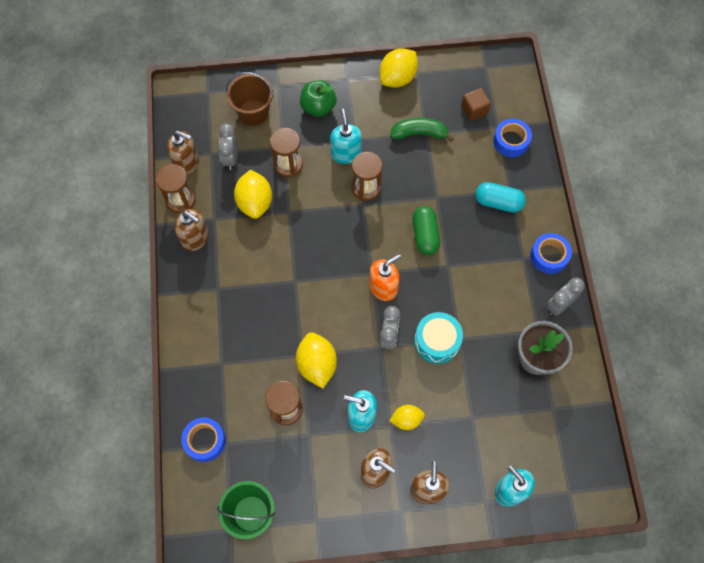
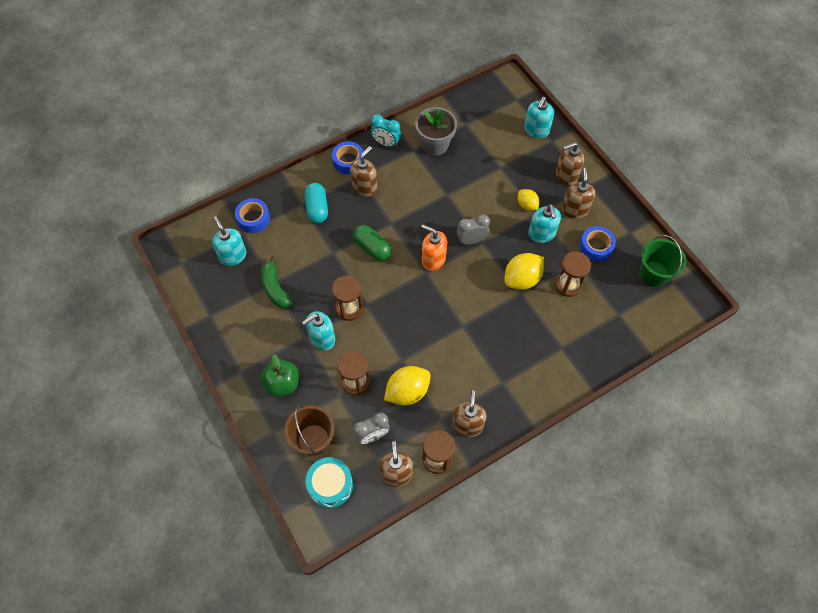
camera: 115 degrees left, 5 degrees down
blue tape [181,417,226,462] -> blue tape moved to [579,226,616,262]
yellow lemon [379,48,418,88] -> none
green capsule [412,206,440,255] -> green capsule turned 75 degrees clockwise [353,225,391,261]
turquoise drum [414,312,463,364] -> turquoise drum moved to [305,457,353,508]
brown cube [461,88,491,121] -> turquoise soap dispenser [212,216,246,266]
grey clock [547,278,585,316] -> turquoise clock [371,114,401,148]
none -> brown soap dispenser [350,146,377,197]

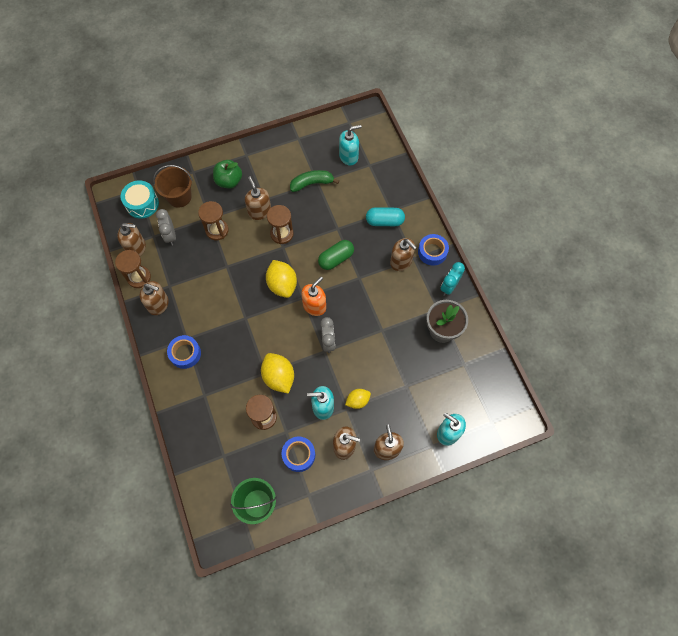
camera: 100 degrees right, 5 degrees up
blue tape [235,198,270,233] -> blue tape moved to [167,335,201,369]
turquoise soap dispenser [302,311,335,351] -> brown soap dispenser [245,177,271,220]
yellow lemon [384,366,430,405] -> yellow lemon moved to [266,260,297,298]

